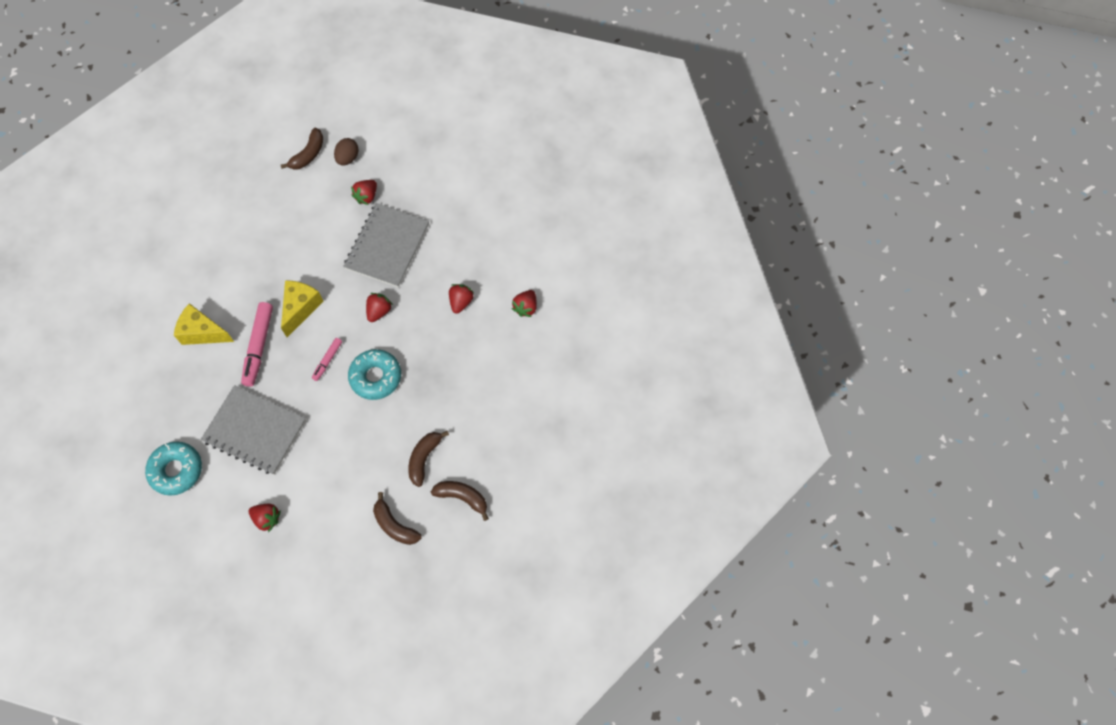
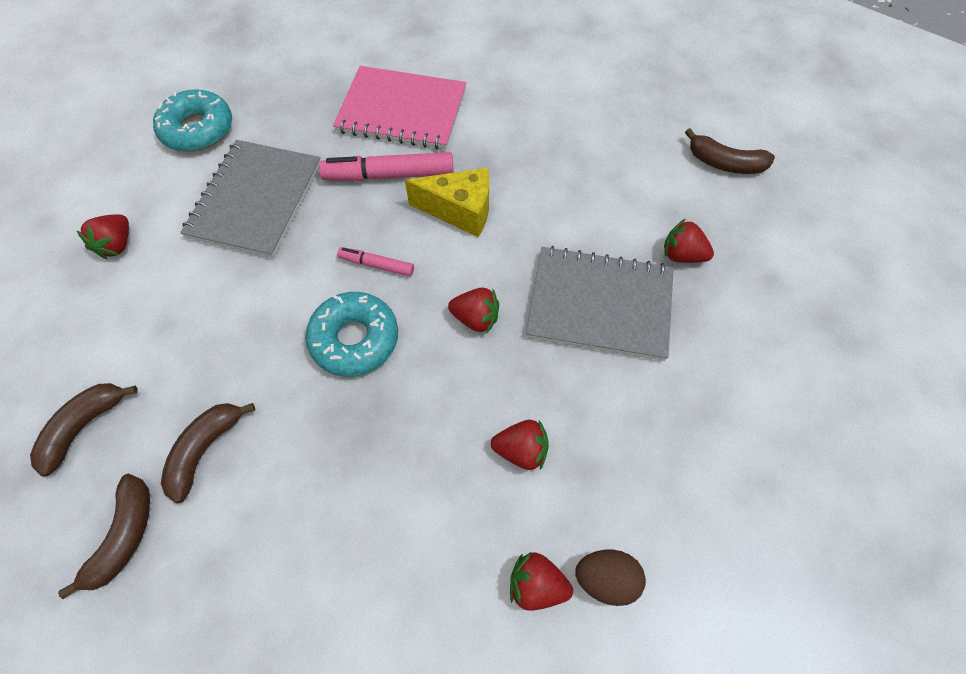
camera: 80 degrees right, 5 degrees down
yellow cheese [174,303,234,345] -> pink notebook [333,66,467,150]
brown egg [334,138,359,166] -> brown egg moved to [575,549,646,606]
brown banana [408,431,449,487] -> brown banana turned 75 degrees counterclockwise [161,403,255,504]

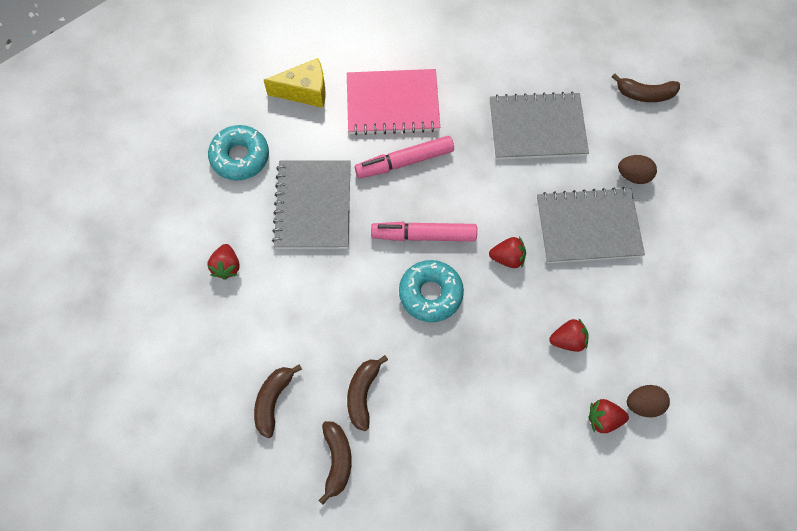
camera: 15 degrees left, 5 degrees up
pink marker [337,247,414,276] -> pink marker [371,222,477,241], size x1.82
yellow cheese [405,168,489,237] -> yellow cheese moved to [264,58,326,108]
red strawberry [664,219,714,263] -> brown egg [618,155,657,184]
none -> grey notebook [490,91,589,160]

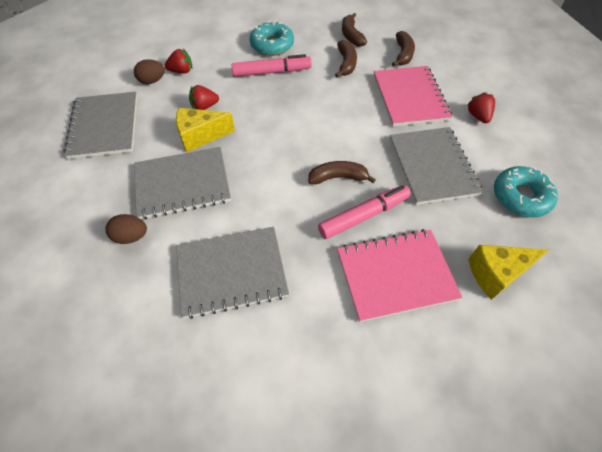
camera: 170 degrees right, 10 degrees down
pink marker [371,222,477,241] -> pink marker moved to [231,54,311,77]
turquoise donut [399,260,464,322] -> turquoise donut moved to [249,21,294,56]
red strawberry [489,237,526,268] -> none
brown banana [612,74,680,102] -> brown banana moved to [308,161,376,184]
none -> grey notebook [63,92,137,159]
none -> yellow cheese [176,108,235,152]
none -> pink notebook [374,66,452,126]

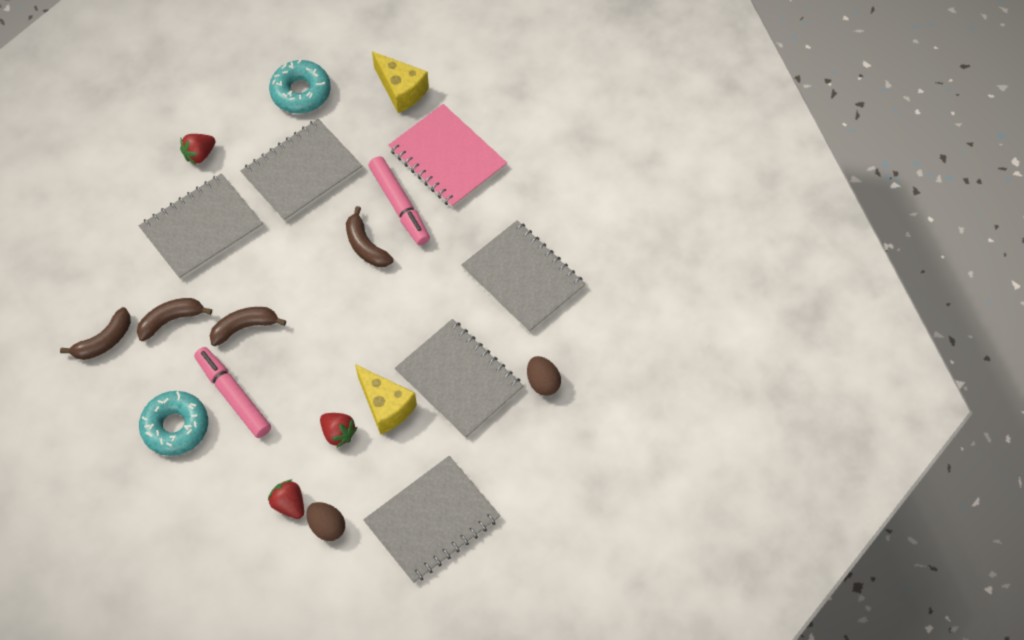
camera: 120 degrees left, 5 degrees up
pink marker [318,185,411,239] -> pink marker turned 150 degrees counterclockwise [368,156,430,245]
pink notebook [374,66,452,126] -> grey notebook [139,173,263,280]
brown banana [392,31,415,67] -> brown banana moved to [210,307,286,346]

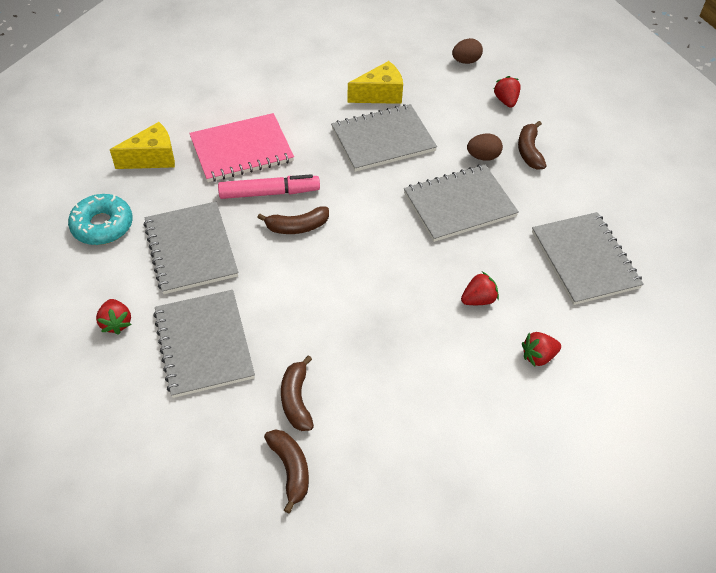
camera: 70 degrees left, 10 degrees down
turquoise donut [139,391,208,456] -> none
pink marker [194,347,271,438] -> none
brown banana [210,307,286,346] -> brown banana moved to [518,121,546,170]
brown egg [306,502,345,541] -> brown egg moved to [452,38,483,64]
yellow cheese [355,364,417,435] -> yellow cheese moved to [347,61,403,104]
none -> red strawberry [494,76,521,108]

